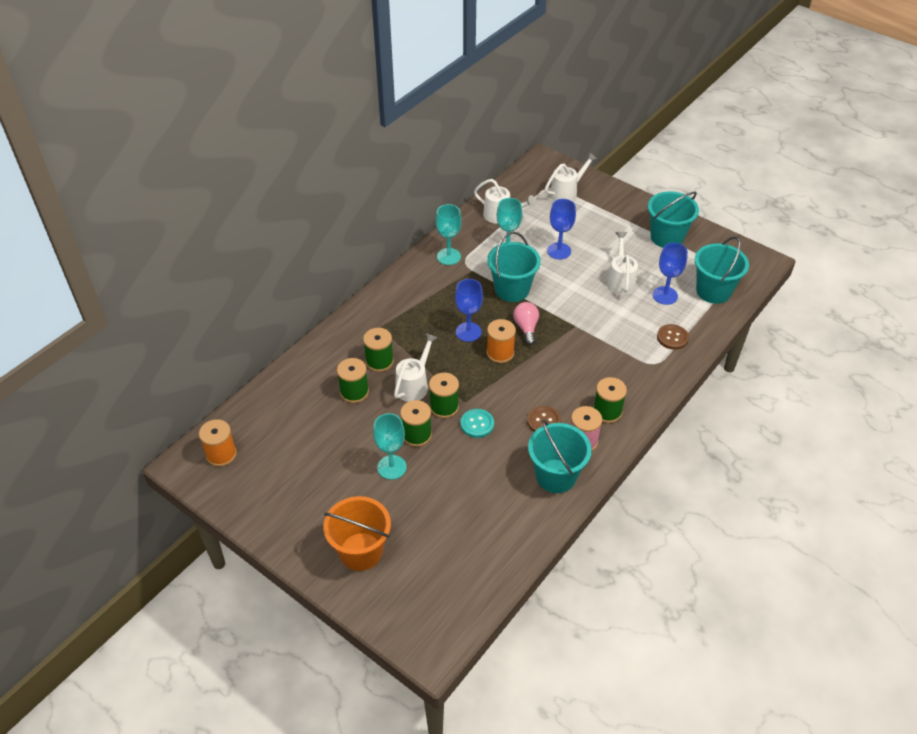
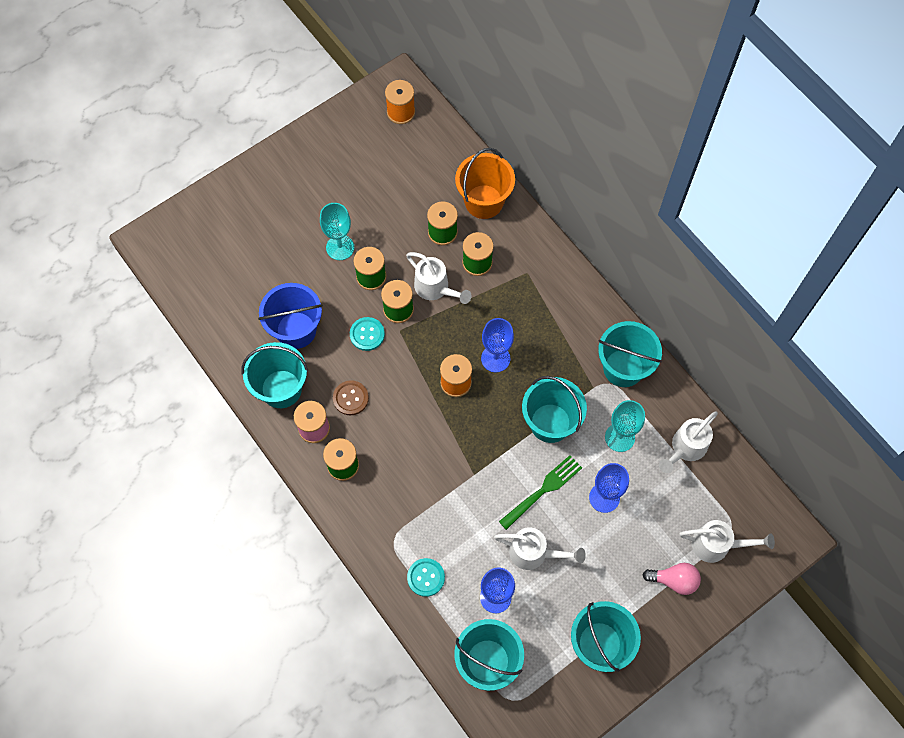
camera: 105 degrees right, 20 degrees up
orange bucket [323,496,391,571] -> orange bucket moved to [455,148,515,219]
turquoise goblet [436,204,462,265] -> turquoise bucket [598,321,662,387]
pink light bulb [513,302,539,345] -> pink light bulb moved to [643,563,701,595]
white watering can [545,152,597,202] -> white watering can turned 60 degrees counterclockwise [680,520,775,563]
brown button [657,324,689,350] -> turquoise button [407,558,445,597]
none -> blue bucket [258,283,323,349]
none -> green fork [499,455,582,530]

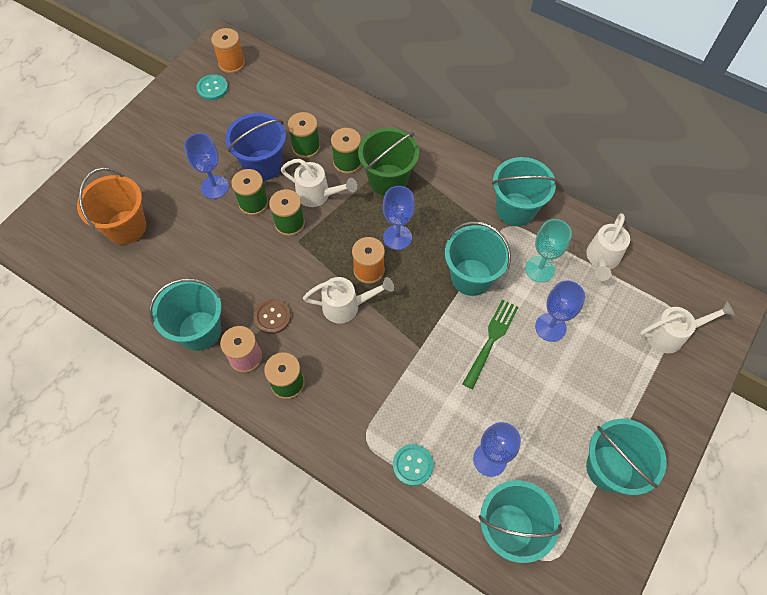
camera: 20 degrees left, 5 degrees down
blue bucket [258,283,323,349] -> blue bucket moved to [225,113,286,181]
turquoise goblet [320,203,354,260] -> blue goblet [184,133,229,199]
turquoise button [350,317,385,351] -> turquoise button moved to [197,74,228,100]
orange bucket [455,148,515,219] -> orange bucket moved to [77,168,146,245]
white watering can [494,527,586,570] -> white watering can moved to [303,277,394,323]
pink light bulb [643,563,701,595] -> none
none -> green bucket [358,128,419,196]

